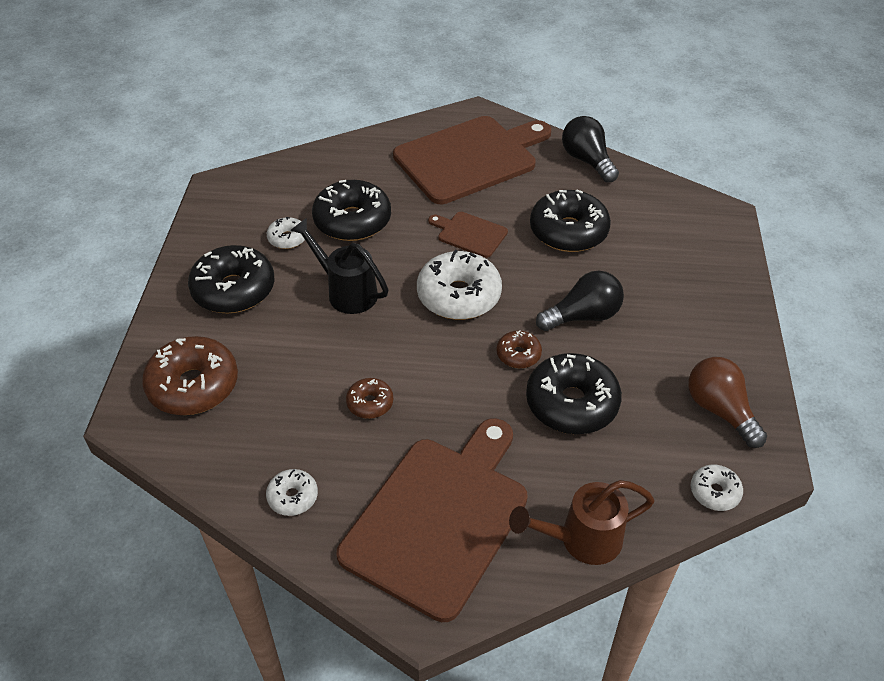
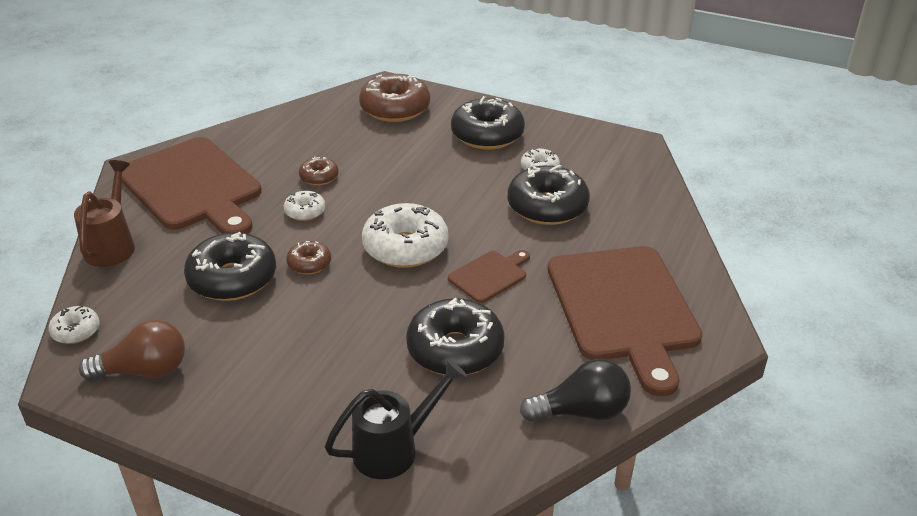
camera: 110 degrees right, 10 degrees down
white donut [266,469,318,516] -> white donut moved to [284,191,325,221]
black watering can [290,218,389,314] -> black watering can moved to [325,359,467,479]
black light bulb [536,271,624,331] -> none

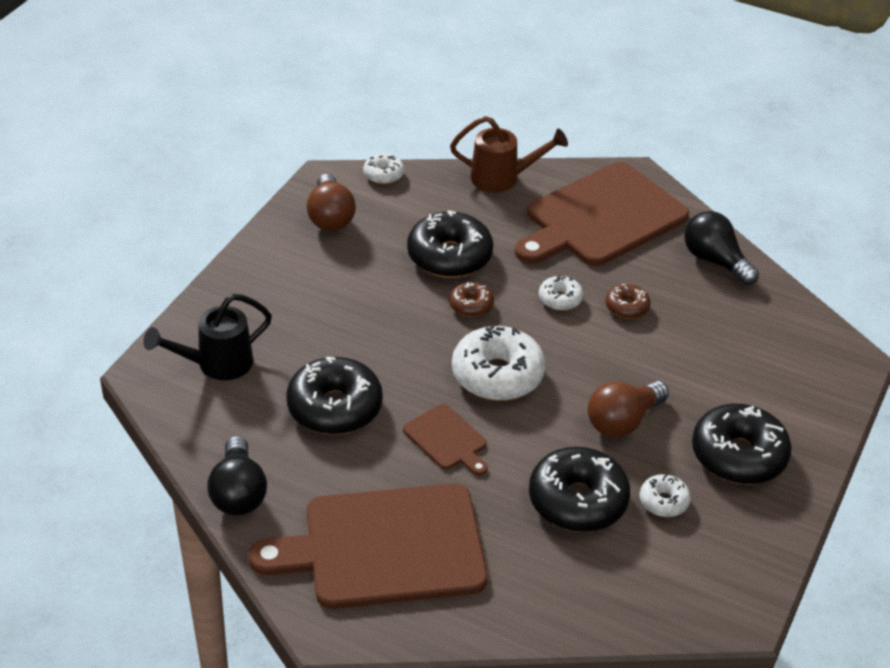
camera: 90 degrees right, 5 degrees up
black watering can [325,359,467,479] -> black watering can turned 90 degrees clockwise [143,294,272,380]
brown donut [359,74,430,122] -> none
none -> brown light bulb [588,381,669,437]
none -> black light bulb [684,211,759,285]

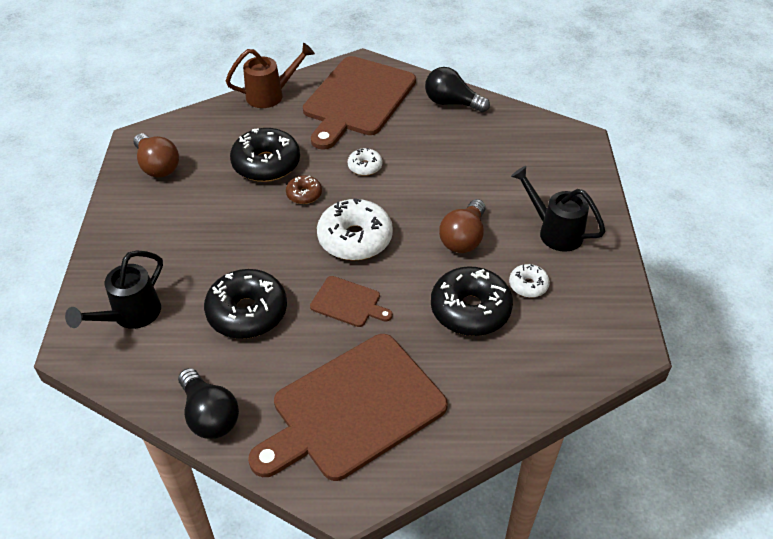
camera: 25 degrees left, 5 degrees up
white donut [363,154,404,184] -> none
brown donut [606,284,651,319] -> none
black donut [692,404,792,484] -> black watering can [511,166,606,252]

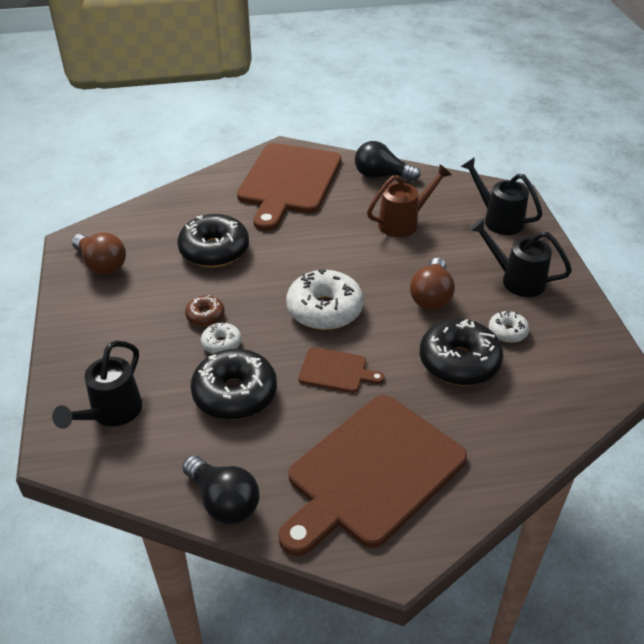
camera: 10 degrees left, 5 degrees down
brown watering can [226,43,315,108] -> brown watering can moved to [367,164,452,237]
brown donut [286,176,322,204] -> brown donut moved to [185,295,225,326]
white donut [348,148,383,176] -> white donut moved to [201,322,241,354]
none -> black watering can [461,157,542,235]

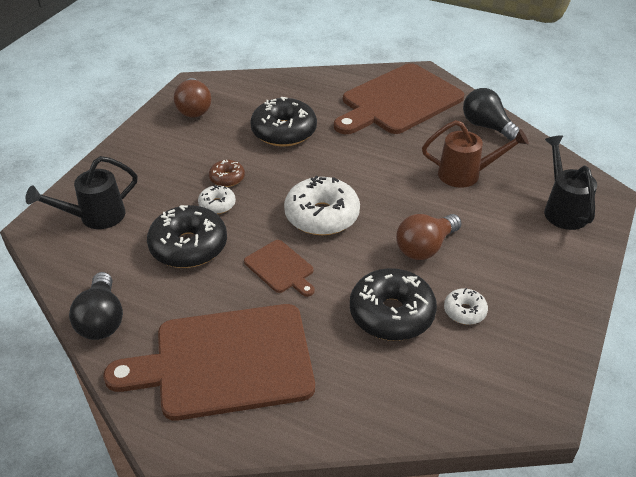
camera: 35 degrees right, 0 degrees up
black watering can [469,218,572,297] -> none

